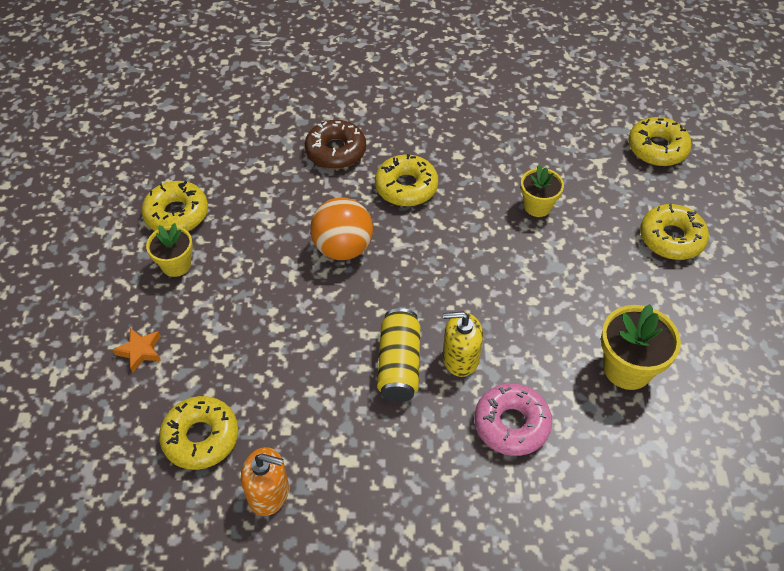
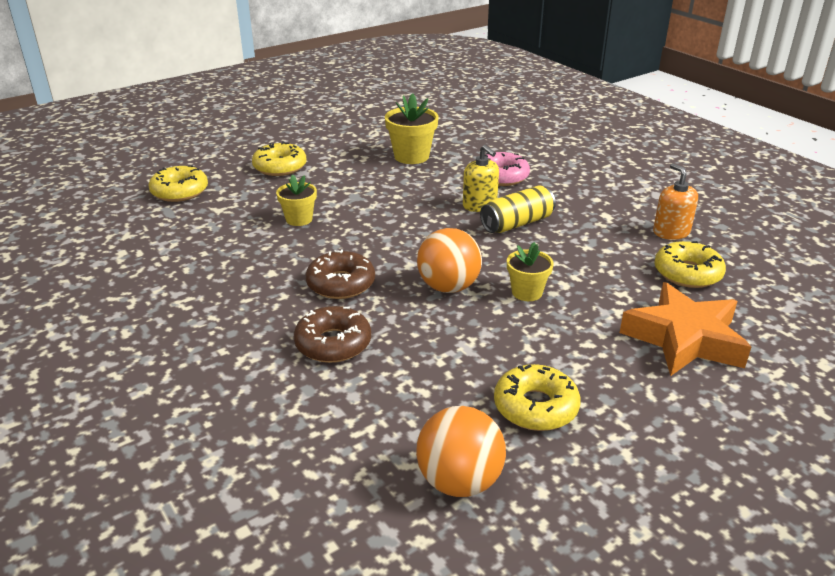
camera: 125 degrees left, 20 degrees down
orange star [113,328,161,372] -> orange star [620,282,751,376], size x2.43
yellow flower pot [146,223,193,277] -> yellow flower pot moved to [507,242,554,301]
yellow donut [375,154,438,206] -> brown donut [306,249,375,299]
none -> orange ball [416,406,506,497]

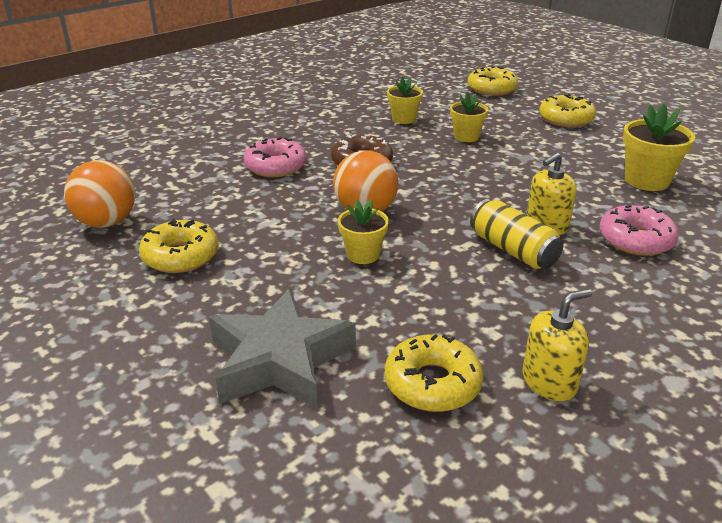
camera: 85 degrees right, 0 degrees up
brown donut [294,306,371,363] -> pink donut [244,137,307,177]
orange star [620,282,751,376] -> grey star [209,288,356,409]
orange soap dispenser [653,163,698,240] -> yellow soap dispenser [523,289,592,401]
none -> yellow flower pot [387,77,423,124]

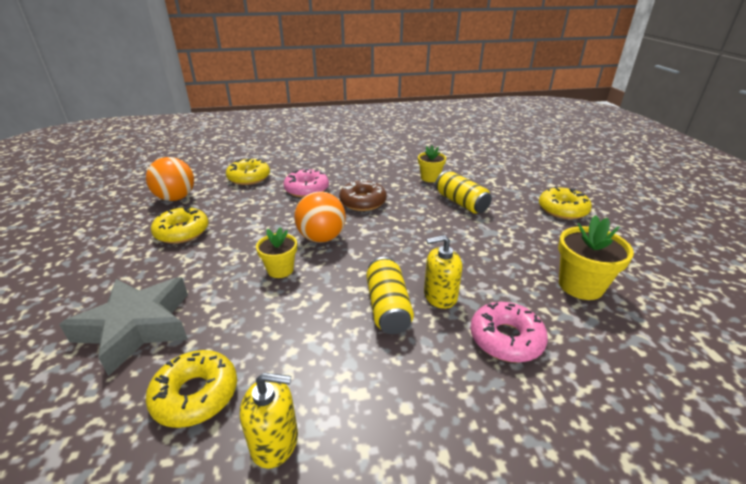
camera: 30 degrees right, 0 degrees up
yellow flower pot [450,92,488,142] -> yellow can [435,171,492,214]
yellow donut [468,66,518,96] -> yellow donut moved to [226,158,270,185]

